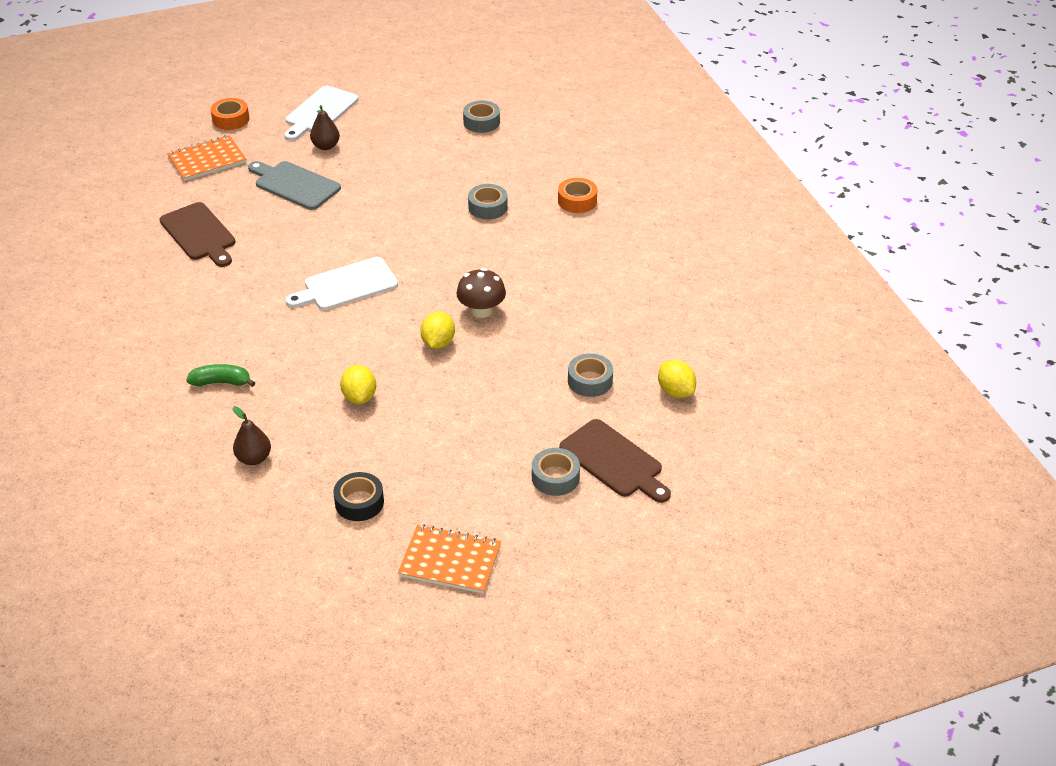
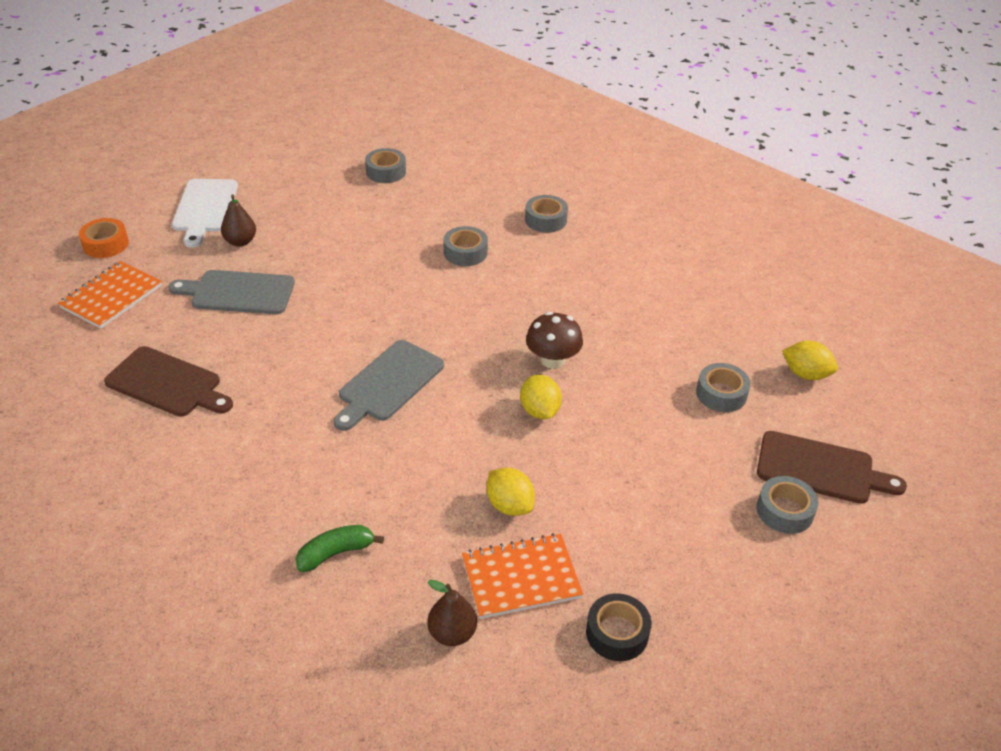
camera: 30 degrees left, 0 degrees up
white cutting board [286,257,398,310] -> grey cutting board [334,340,444,431]
orange notebook [398,524,501,594] -> orange notebook moved to [462,533,583,619]
orange tape [558,178,597,213] -> grey tape [525,195,568,233]

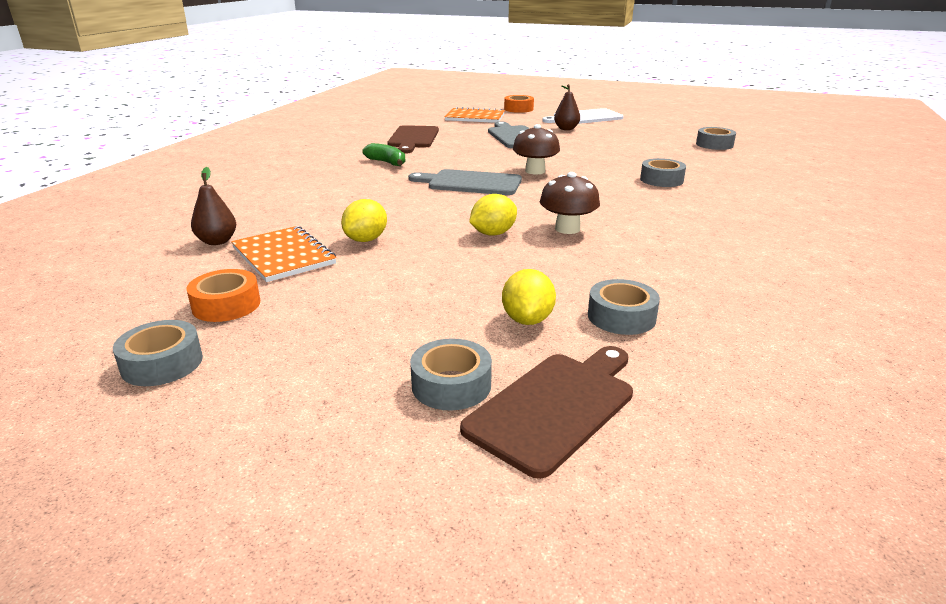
camera: 70 degrees right, 15 degrees down
green banana [296,525,384,572] -> green banana moved to [362,143,405,166]
grey tape [525,195,568,233] -> grey tape moved to [113,320,203,386]
black tape [586,593,651,661] -> orange tape [186,269,260,322]
brown cutting board [757,431,907,504] -> brown cutting board turned 135 degrees counterclockwise [460,346,633,479]
yellow lemon [782,341,838,380] -> yellow lemon moved to [502,269,556,325]
none -> brown mushroom [513,124,560,174]

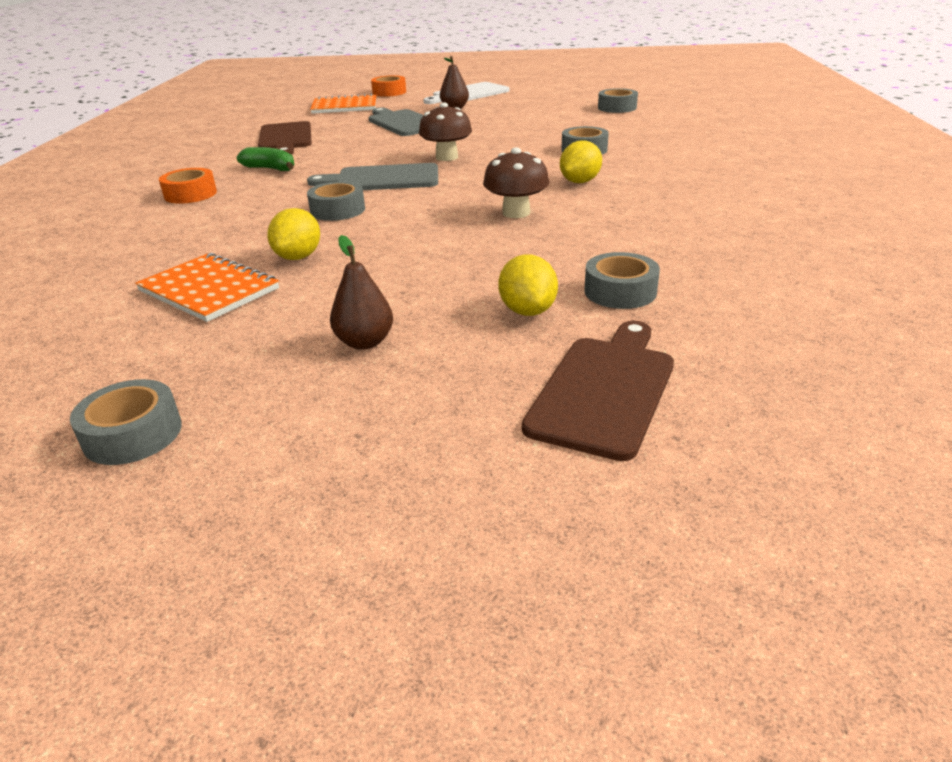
camera: 15 degrees left, 5 degrees up
orange tape [186,269,260,322] -> orange tape moved to [159,168,217,204]
brown pear [191,167,236,245] -> brown pear moved to [330,235,393,350]
grey tape [410,338,492,410] -> grey tape moved to [307,181,365,221]
yellow lemon [469,194,517,236] -> yellow lemon moved to [560,141,602,183]

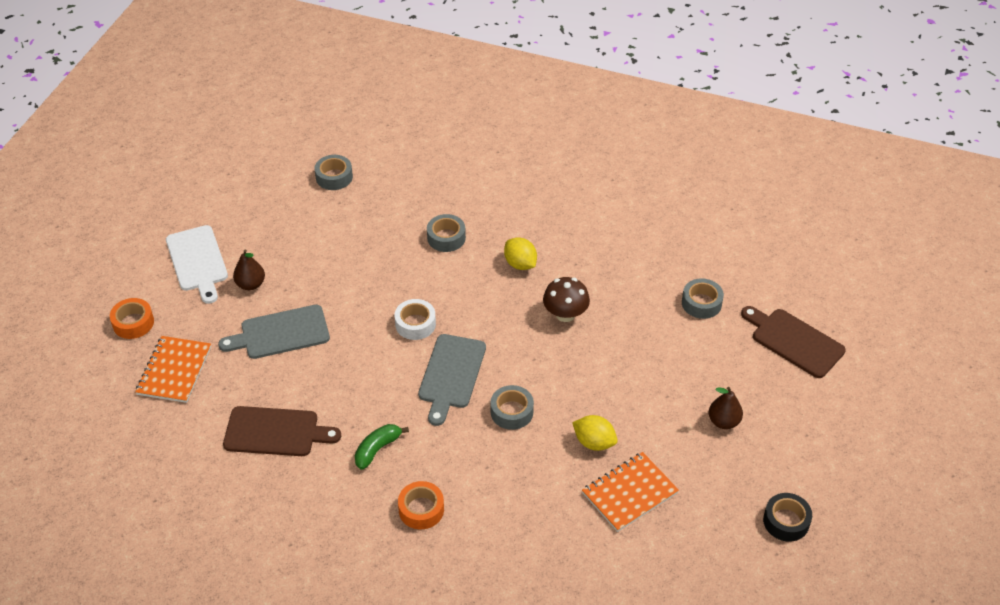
camera: 75 degrees left, 15 degrees up
grey tape [70,379,182,465] -> black tape [763,493,812,542]
brown mushroom [419,102,472,161] -> white tape [395,299,436,340]
yellow lemon [498,254,558,316] -> none

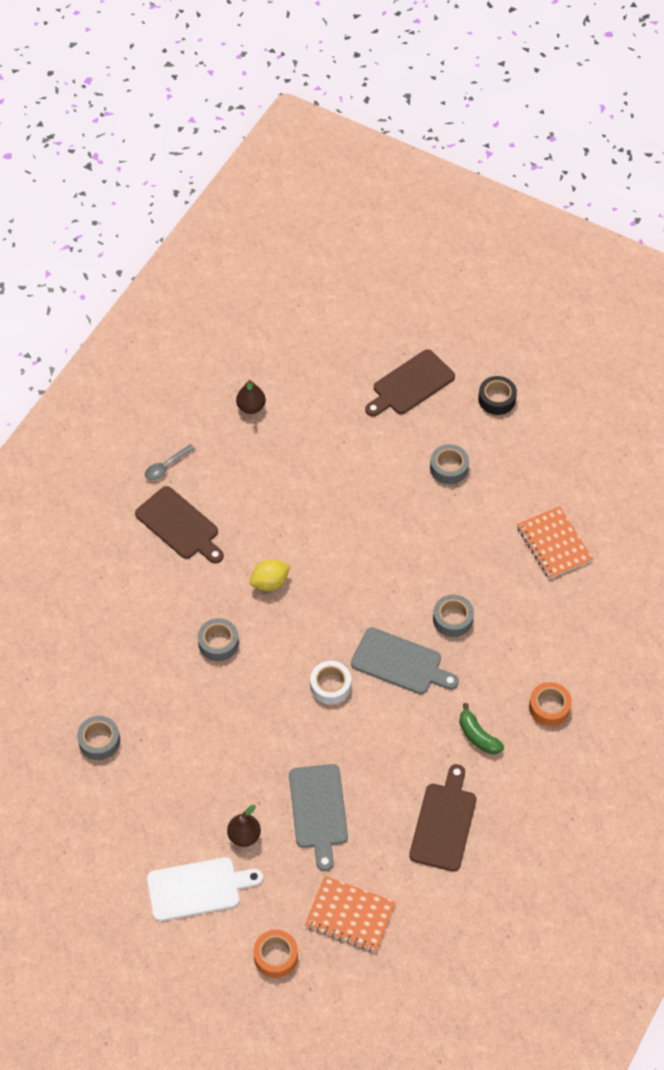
camera: 80 degrees left, 10 degrees up
brown mushroom [543,277,590,322] -> none
yellow lemon [572,415,618,451] -> none
grey tape [682,278,724,319] -> grey tape moved to [430,444,469,484]
brown pear [709,387,743,429] -> brown pear moved to [236,380,266,414]
black tape [763,493,812,542] -> black tape moved to [478,376,517,415]
none -> brown cutting board [135,486,224,564]
none -> grey spoon [145,444,195,481]

